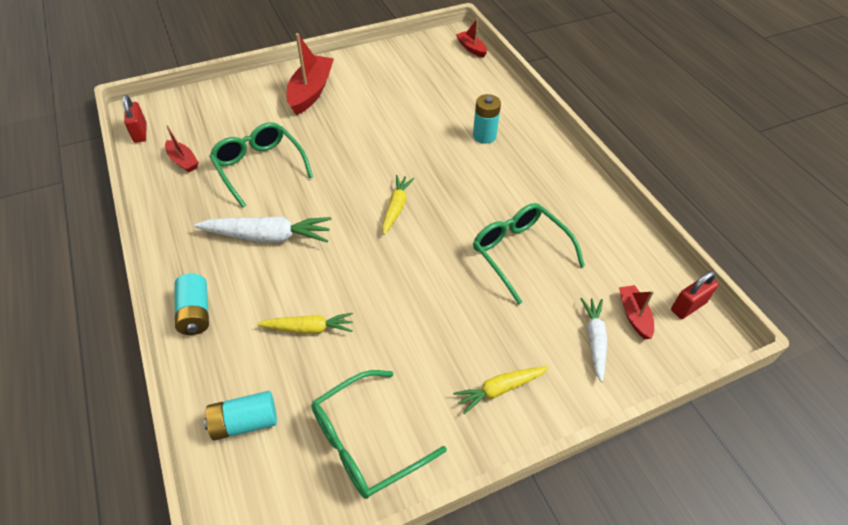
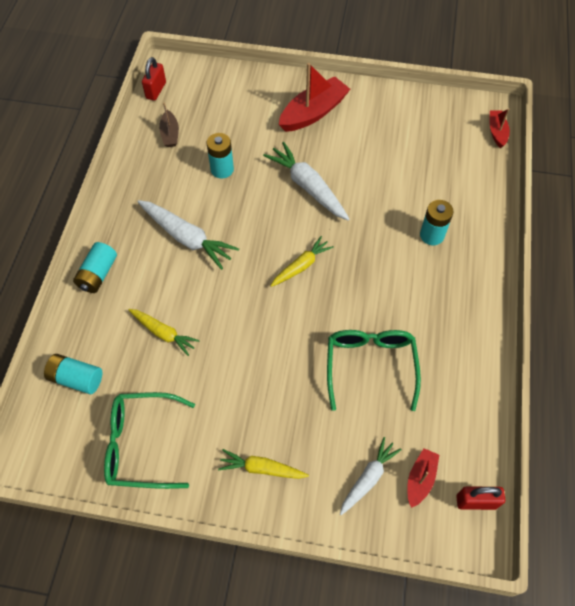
camera: 35 degrees right, 10 degrees up
red boat [165,125,199,172] -> brown boat [159,103,179,147]
green glasses [209,122,313,208] -> turquoise battery [206,133,234,178]
none -> white carrot [263,142,349,220]

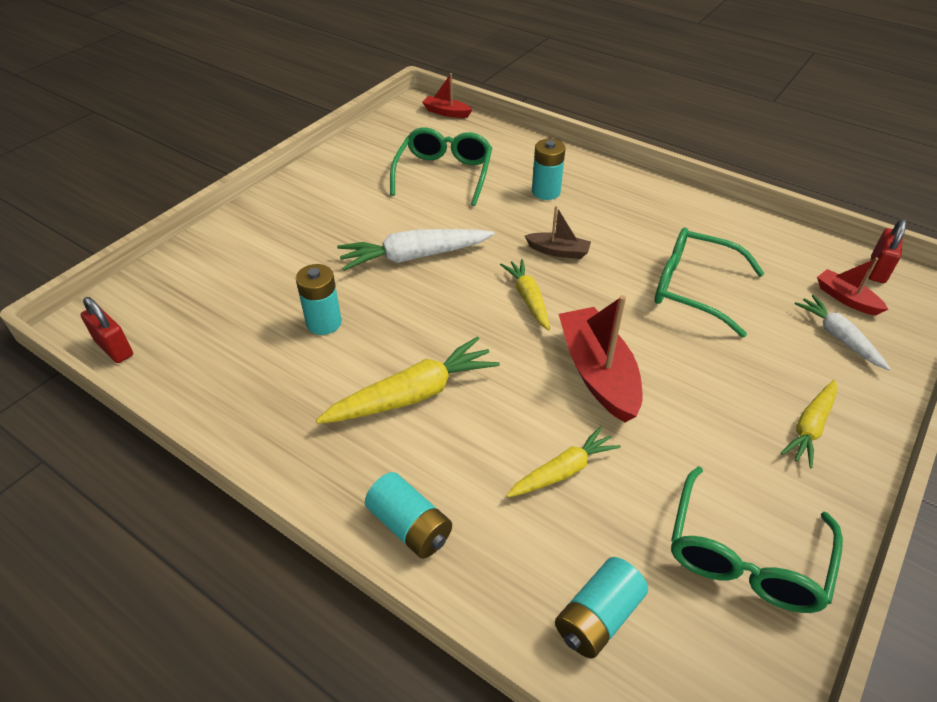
camera: 65 degrees left, 15 degrees down
white carrot [137,200,239,270] -> yellow carrot [316,337,500,424]
brown boat [159,103,179,147] -> brown boat moved to [525,206,591,259]
red boat [279,63,350,132] -> red boat moved to [559,295,643,422]
none -> green glasses [390,127,492,206]

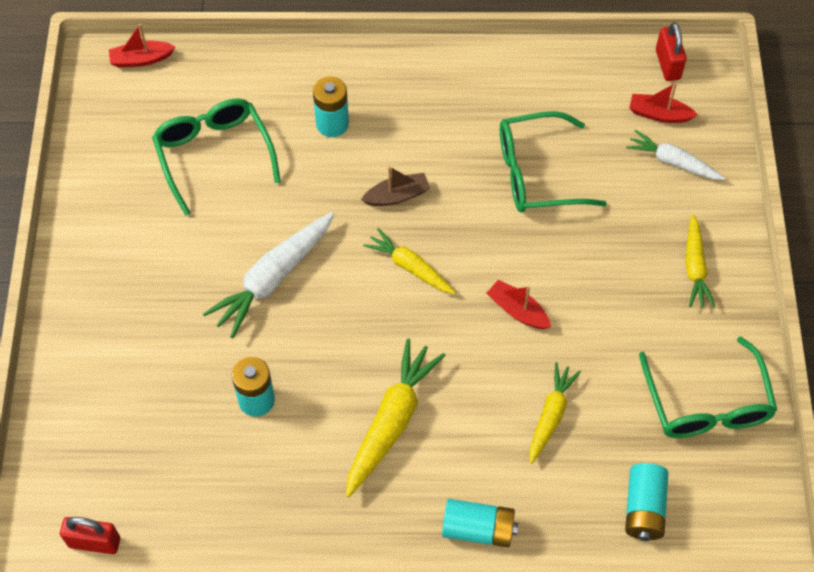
camera: 35 degrees left, 15 degrees up
red boat [559,295,643,422] -> red boat [487,279,551,329], size x0.54

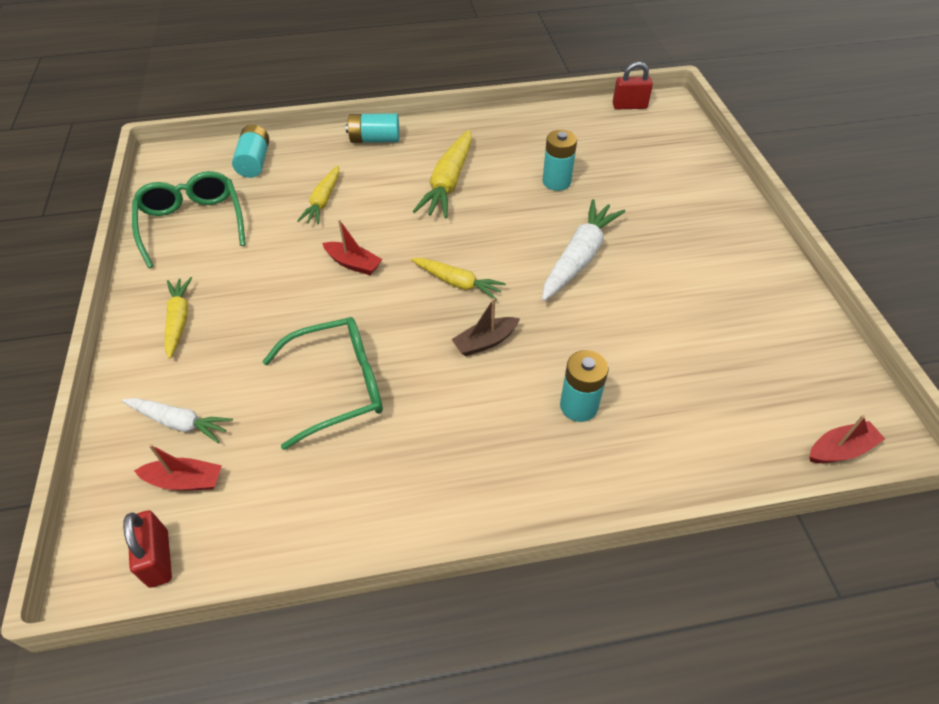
camera: 170 degrees right, 10 degrees down
green glasses [152,99,281,216] -> none

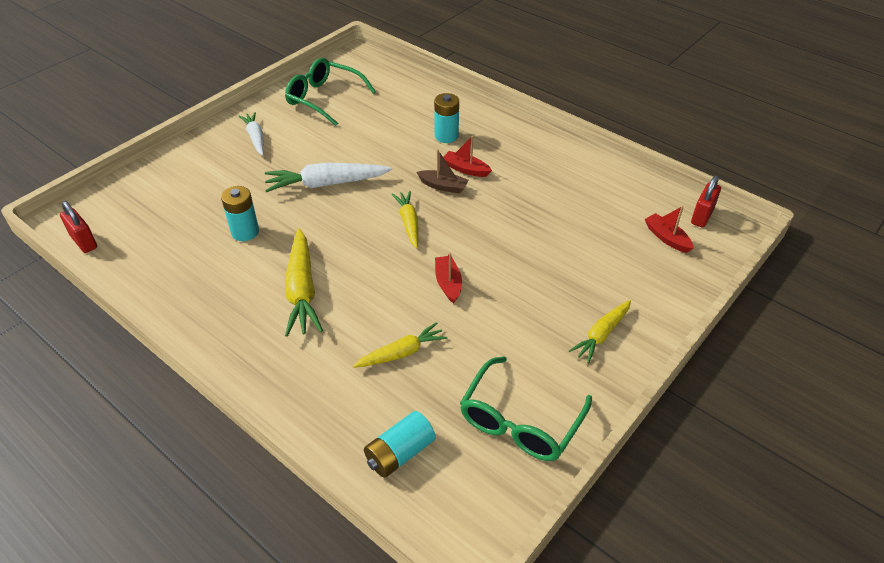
camera: 130 degrees left, 5 degrees down
white carrot [122,398,233,443] -> white carrot moved to [239,112,264,156]
green glasses [262,317,383,450] -> green glasses moved to [285,58,376,126]
turquoise battery [346,113,400,143] -> none
yellow carrot [412,130,472,218] -> yellow carrot turned 105 degrees clockwise [285,229,323,337]
red boat [810,415,885,463] -> red boat moved to [443,136,492,177]

